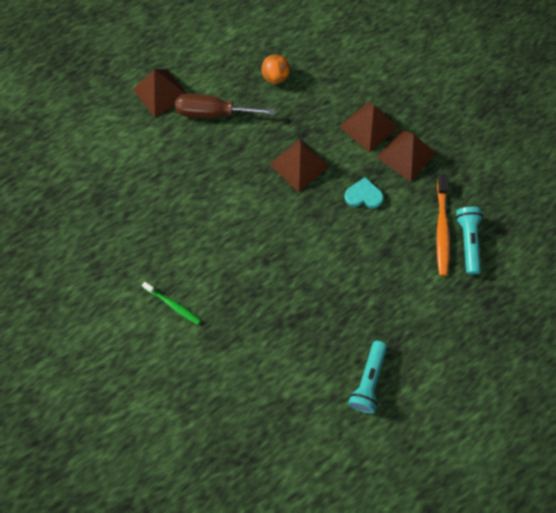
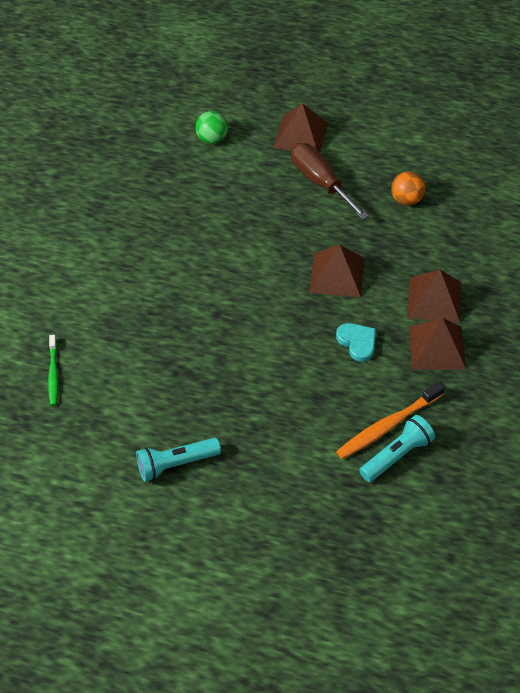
camera: 50 degrees right, 15 degrees down
green toothbrush [142,282,201,325] -> green toothbrush moved to [48,335,58,406]
none -> green ball [195,111,228,144]

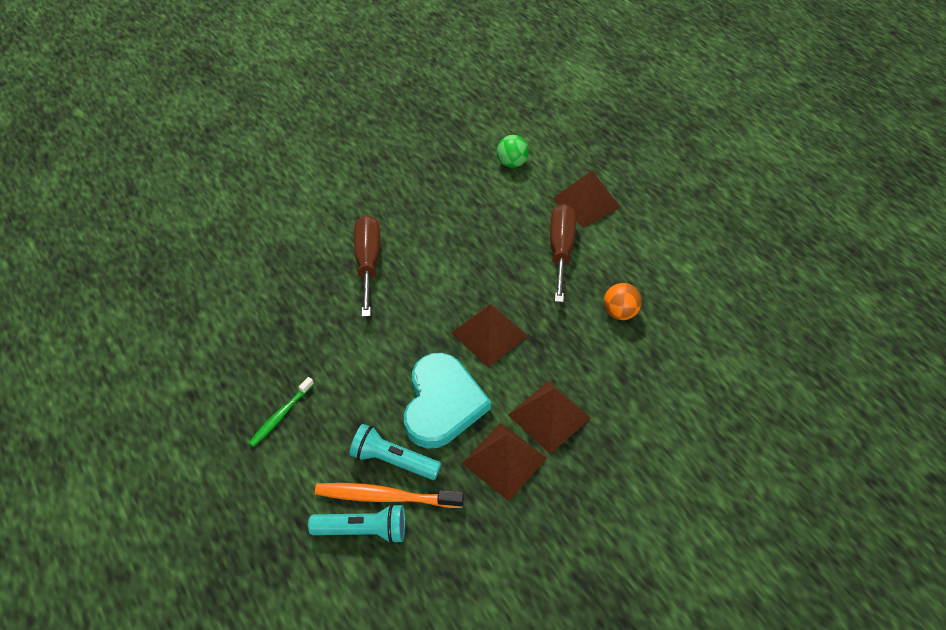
camera: 40 degrees right, 0 degrees up
green toothbrush [48,335,58,406] -> green toothbrush moved to [249,377,314,447]
turquoise flashlight [136,438,221,481] -> turquoise flashlight moved to [349,424,441,480]
turquoise heart [336,323,376,362] -> turquoise heart [404,353,491,449], size x1.99
none -> brown screwdriver [354,215,380,317]

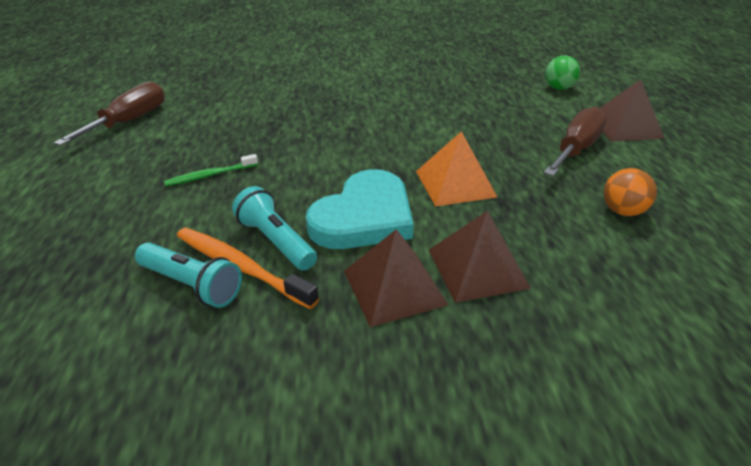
camera: 30 degrees right, 15 degrees down
brown screwdriver [354,215,380,317] -> brown screwdriver moved to [54,81,165,146]
brown pyramid [451,304,528,367] -> orange pyramid [416,131,497,206]

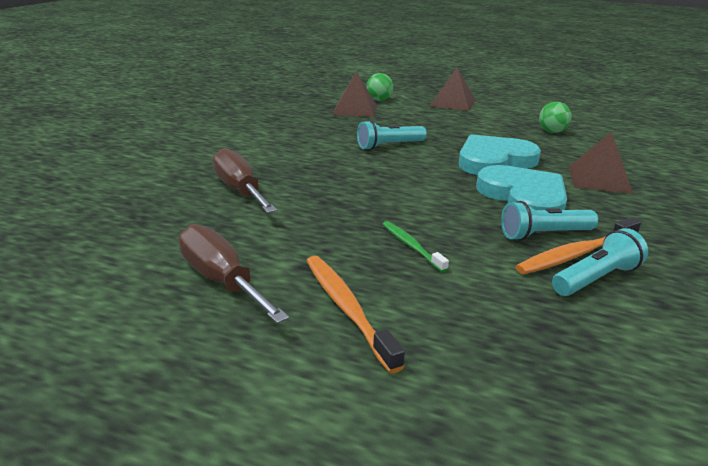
camera: 65 degrees left, 10 degrees down
green toothbrush [164,154,258,186] -> green toothbrush turned 150 degrees clockwise [383,221,449,272]
brown pyramid [344,229,449,327] -> brown pyramid moved to [333,71,377,117]
orange pyramid [416,131,497,206] -> turquoise heart [459,134,541,175]
brown screwdriver [544,107,607,176] -> brown screwdriver moved to [213,148,277,213]
orange ball [604,168,657,216] -> green ball [539,102,572,133]
none -> orange toothbrush [307,256,405,373]
none -> turquoise flashlight [357,120,427,150]

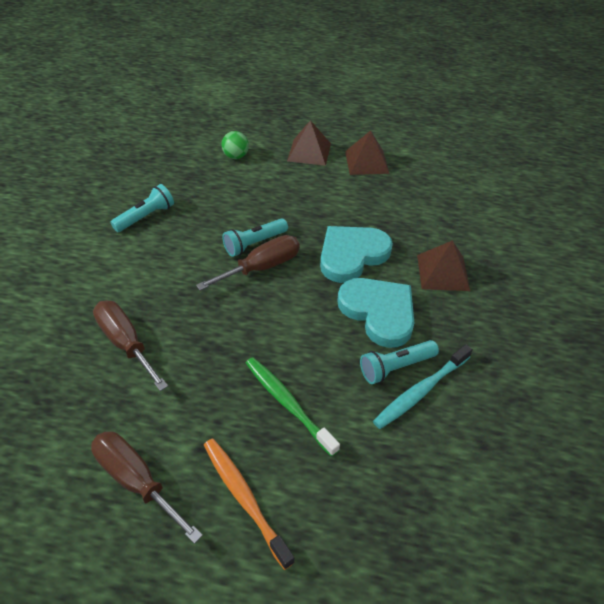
camera: 10 degrees left, 20 degrees up
brown pyramid [333,71,377,117] -> brown pyramid moved to [345,130,390,175]
green toothbrush [383,221,449,272] -> green toothbrush [246,357,340,457], size x1.58
orange toothbrush [515,217,641,275] -> turquoise toothbrush [373,344,473,429]
green ball [539,102,572,133] -> none
turquoise flashlight [552,228,648,296] -> turquoise flashlight moved to [110,184,174,232]
none -> brown screwdriver [196,235,300,290]

